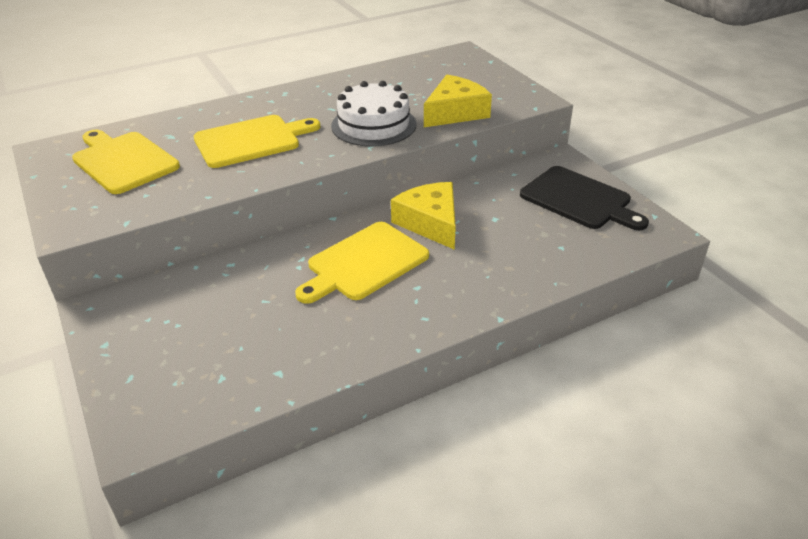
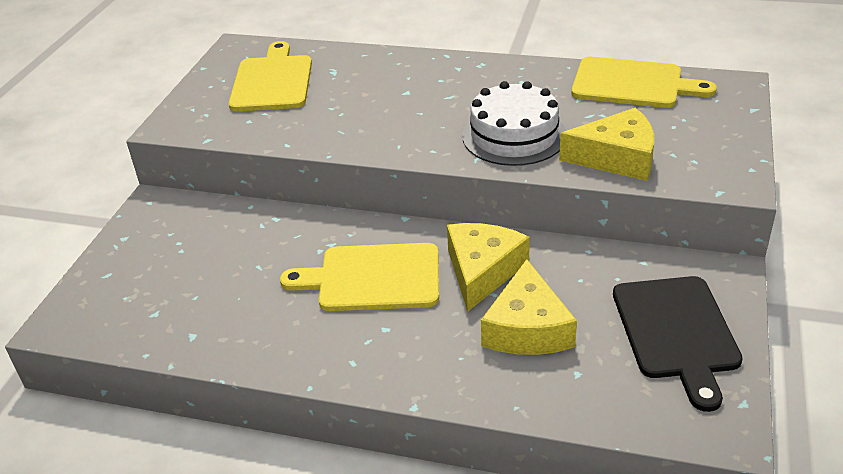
camera: 45 degrees right, 0 degrees up
yellow cutting board [194,115,320,168] -> yellow cutting board moved to [571,57,717,108]
none -> yellow cheese [481,259,577,355]

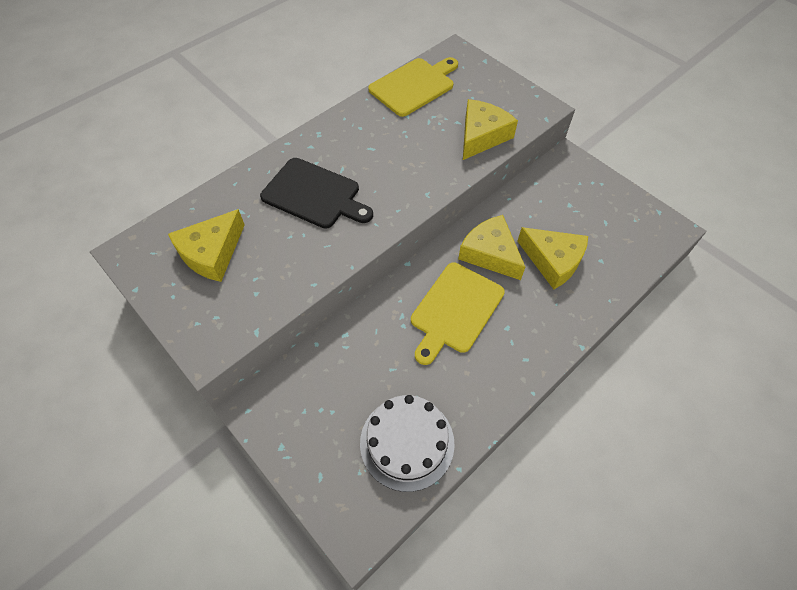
camera: 60 degrees left, 20 degrees up
yellow cutting board [229,41,312,111] -> yellow cheese [168,209,245,282]
white cake [462,81,566,166] -> white cake moved to [360,395,455,492]
black cutting board [613,276,743,412] -> black cutting board moved to [260,158,373,228]

